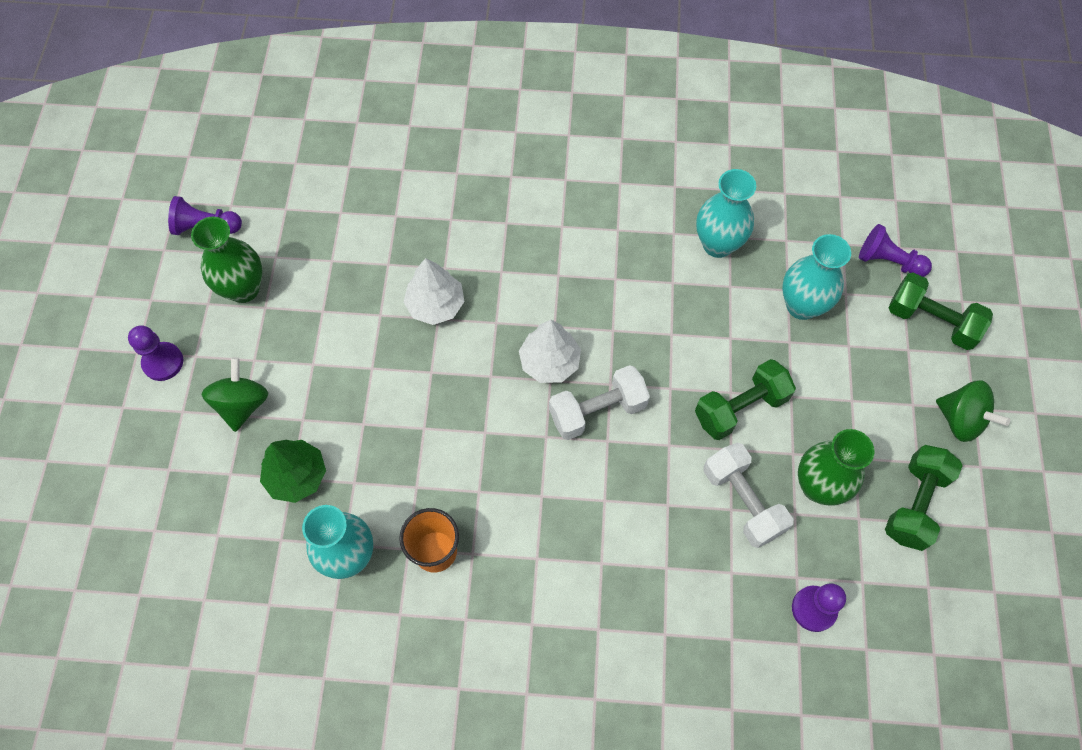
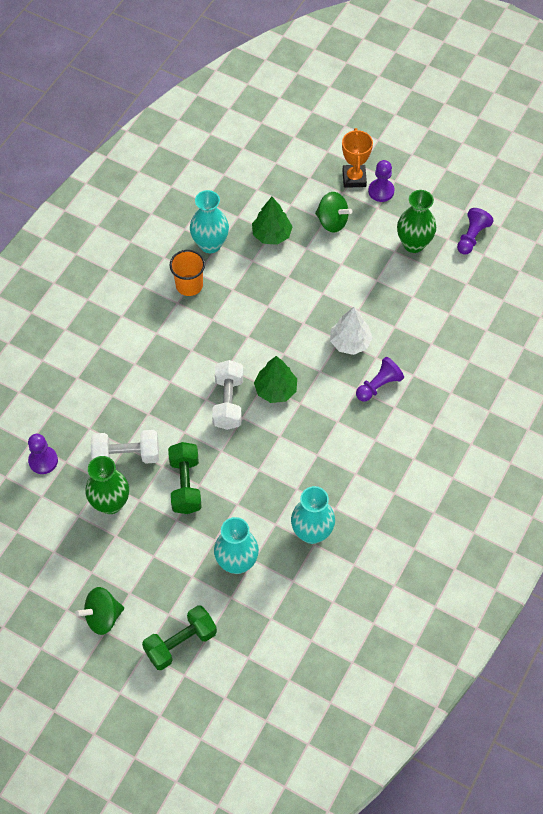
camera: 115 degrees right, 5 degrees down
white tree [519,320,581,383] -> green tree [254,356,297,403]
purple pawn [859,224,932,277] -> purple pawn moved to [356,357,404,402]
green dumbbell [885,445,963,551] -> none
none -> orange trophy [342,128,373,188]

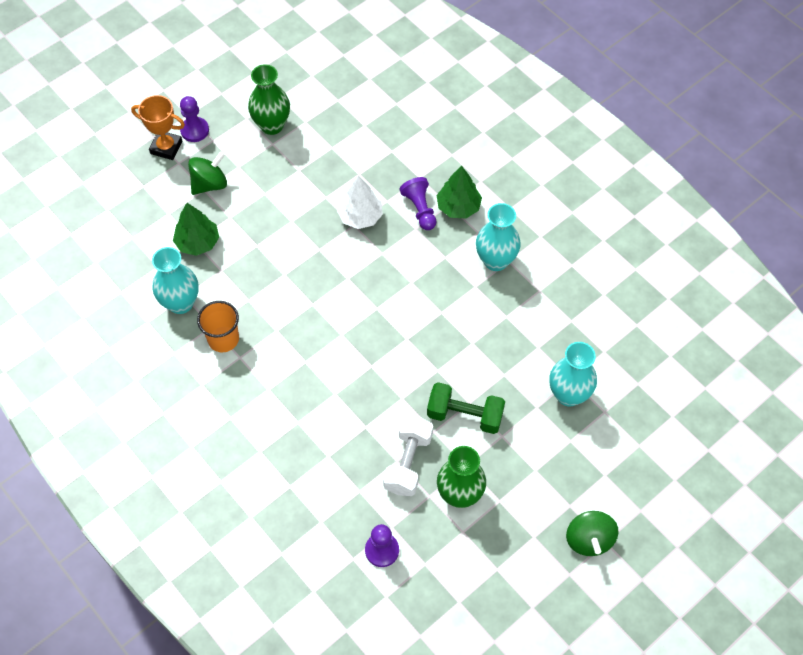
camera: 70 degrees left, 0 degrees up
green dumbbell [142,605,217,670] -> none
white dumbbell [212,360,244,430] -> none
green tree [254,356,297,403] -> green tree moved to [436,166,482,218]
turquoise vase [291,486,335,544] -> turquoise vase moved to [476,203,521,271]
purple pawn [457,208,494,255] -> none

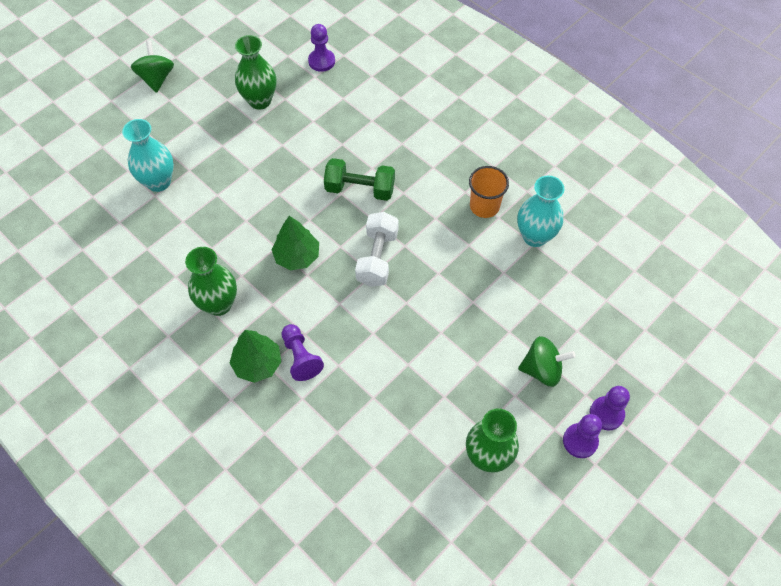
camera: 175 degrees right, 0 degrees up
orange trophy [131,95,185,160] -> purple pawn [590,386,630,431]
green tree [173,203,219,256] -> green tree moved to [271,216,319,270]
green spinning top [188,151,227,195] -> green spinning top turned 135 degrees counterclockwise [518,336,576,387]
white tree [337,176,383,229] -> none
white dumbbell [383,416,433,496] -> white dumbbell moved to [355,212,399,287]
green dumbbell [427,382,505,434] -> green dumbbell moved to [324,158,395,201]
turquoise vase [476,203,521,271] -> green vase [185,247,237,316]

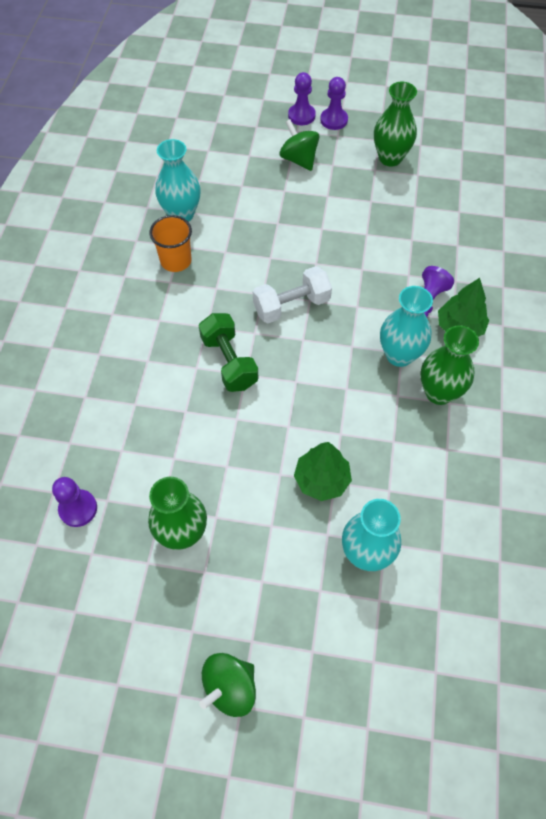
camera: 125 degrees left, 0 degrees up
green tree [271,216,319,270] -> green tree moved to [294,442,352,501]
none -> turquoise vase [380,286,433,367]

